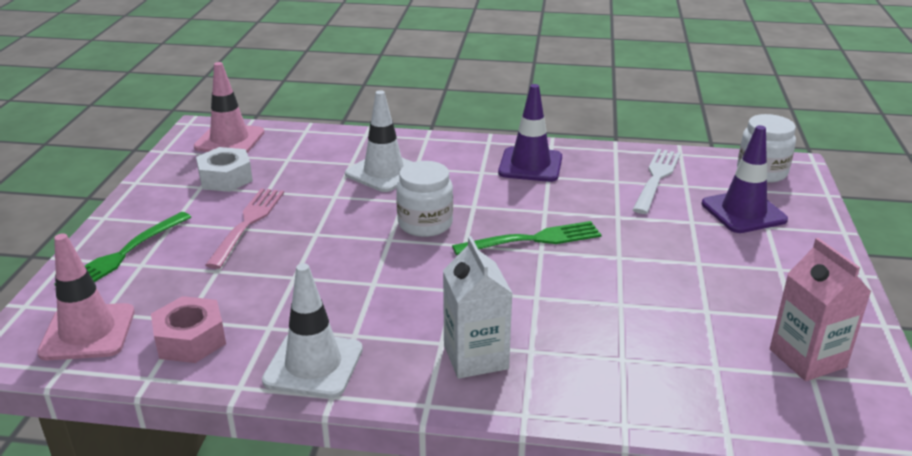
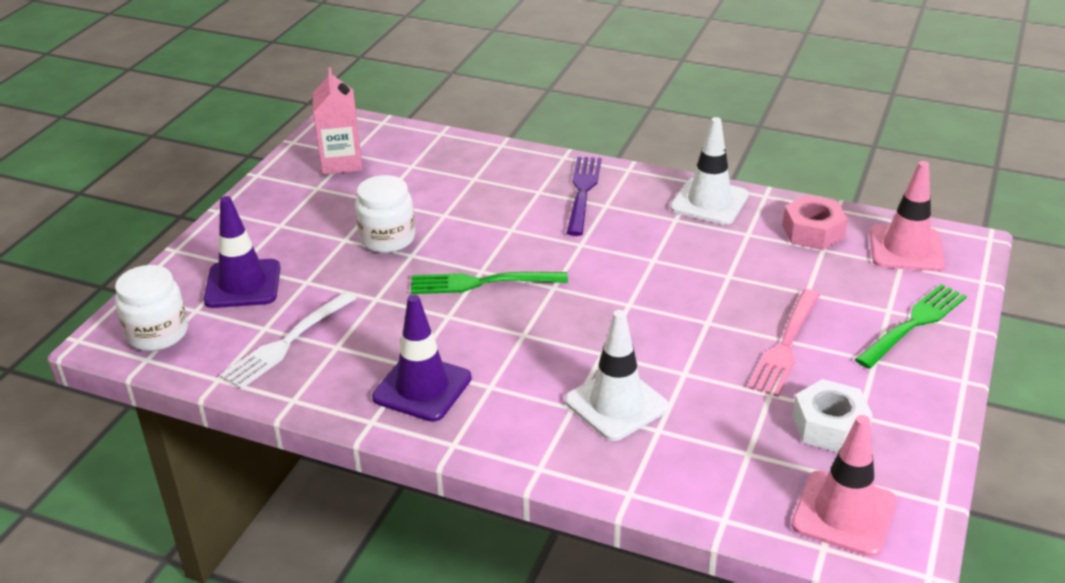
camera: 165 degrees left, 5 degrees up
white jar [396,161,453,237] -> white jar moved to [355,175,415,253]
white carton [443,236,513,379] -> purple fork [567,157,602,236]

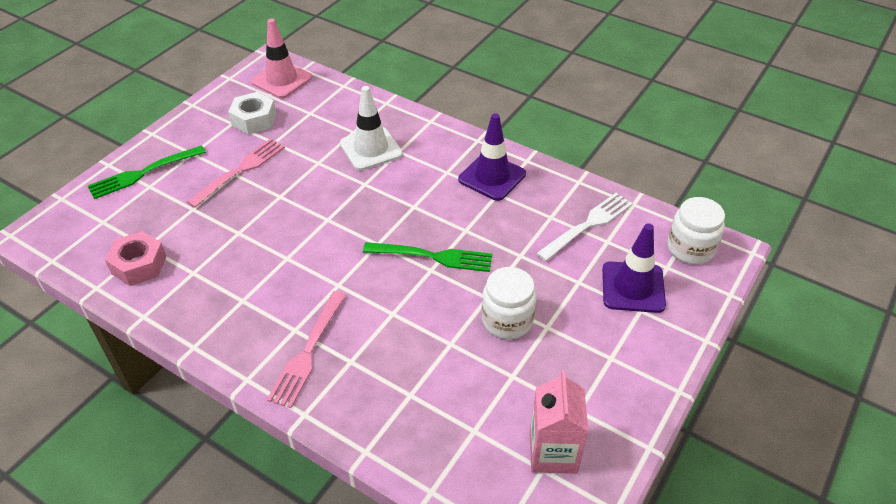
camera: 170 degrees left, 10 degrees up
purple fork [567,157,602,236] -> pink fork [267,291,346,408]
white traffic cone [670,117,749,225] -> none
pink traffic cone [869,161,945,271] -> none

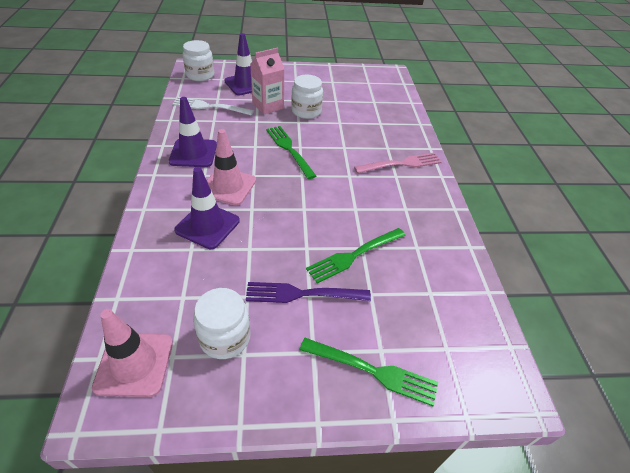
camera: 130 degrees left, 0 degrees up
pink nut [105,231,167,286] -> none
pink fork [187,138,285,208] -> purple fork [246,282,371,303]
white nut [228,92,276,135] -> white jar [193,288,251,359]
white traffic cone [340,86,403,171] -> purple traffic cone [174,167,240,249]
pink carton [530,370,589,474] -> pink carton moved to [250,47,284,114]
none -> pink traffic cone [207,129,256,206]
none -> green fork [306,228,406,283]

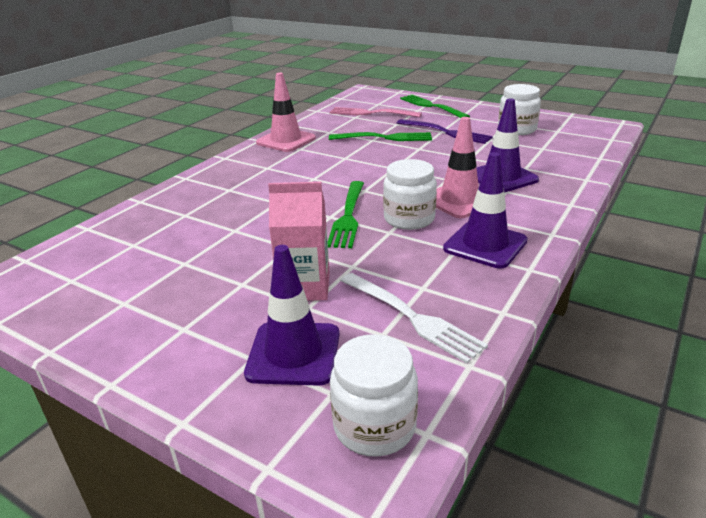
camera: 140 degrees left, 15 degrees down
pink traffic cone [92,309,173,397] -> pink traffic cone moved to [256,73,316,152]
white jar [291,74,323,119] -> white jar moved to [383,159,437,230]
pink fork [354,153,442,173] -> pink fork moved to [330,107,422,117]

